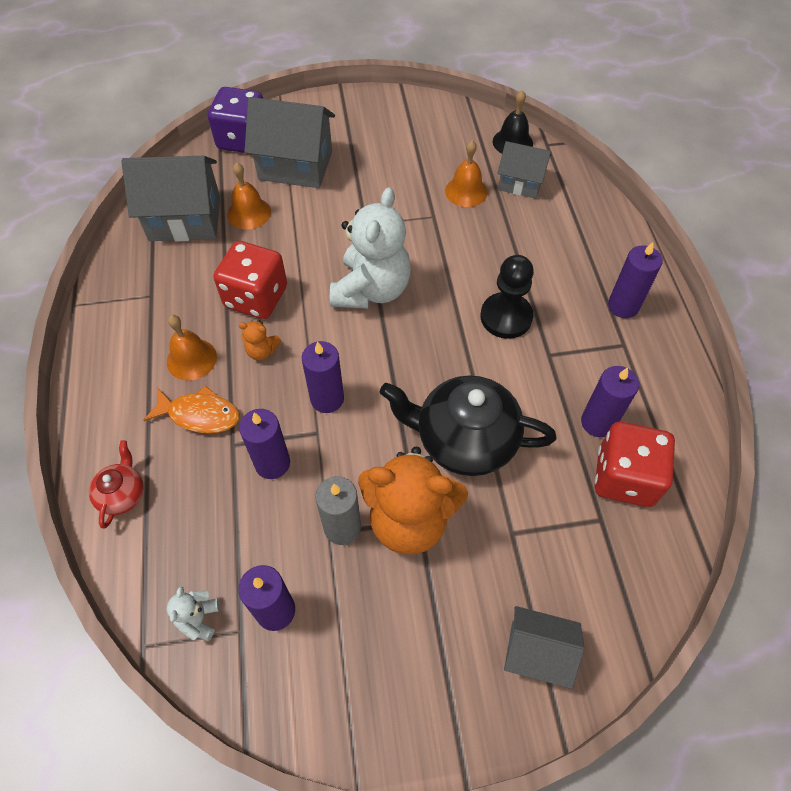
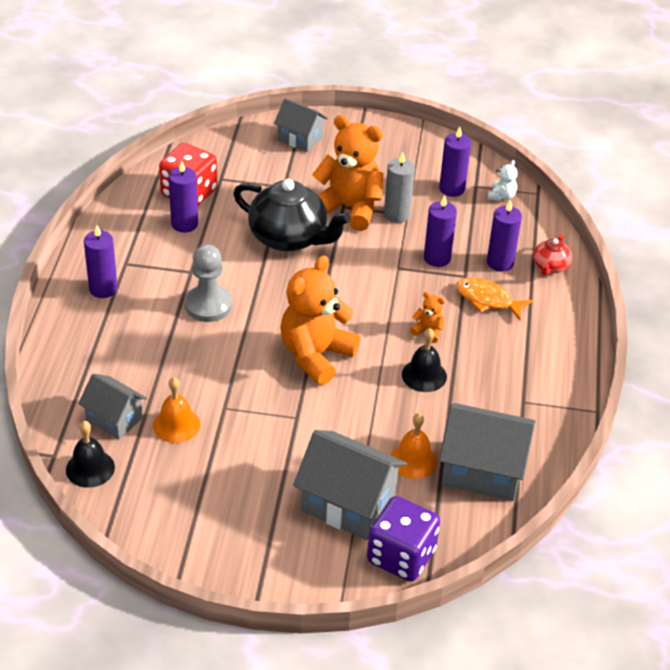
camera: 165 degrees left, 15 degrees down
orange bell [167,315,217,381] -> none
red dice [214,241,287,319] -> black bell [402,328,447,392]
purple candle [302,341,344,413] -> purple candle moved to [487,200,522,272]
white teddy bear [330,187,411,309] -> orange teddy bear [280,255,360,385]
black pawn [480,255,534,339] -> grey pawn [185,244,232,322]

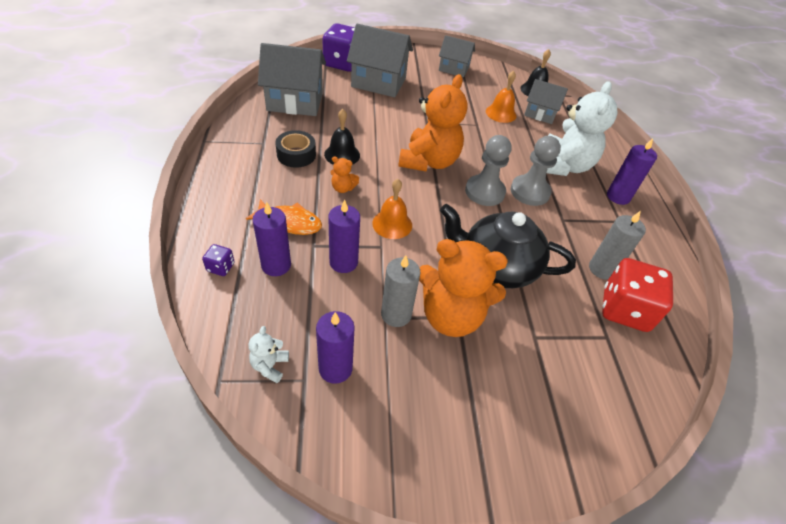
camera: 165 degrees right, 5 degrees up
purple candle [169,161,198,233] -> grey candle [589,211,646,280]
grey house [274,98,328,152] -> grey house moved to [439,35,475,77]
orange bell [391,413,438,479] -> orange bell moved to [372,179,412,239]
red teapot [533,234,572,276] -> purple dice [202,244,235,276]
none -> black tape [275,130,316,168]
none -> grey pawn [465,135,511,206]
none -> white teddy bear [547,81,618,176]

